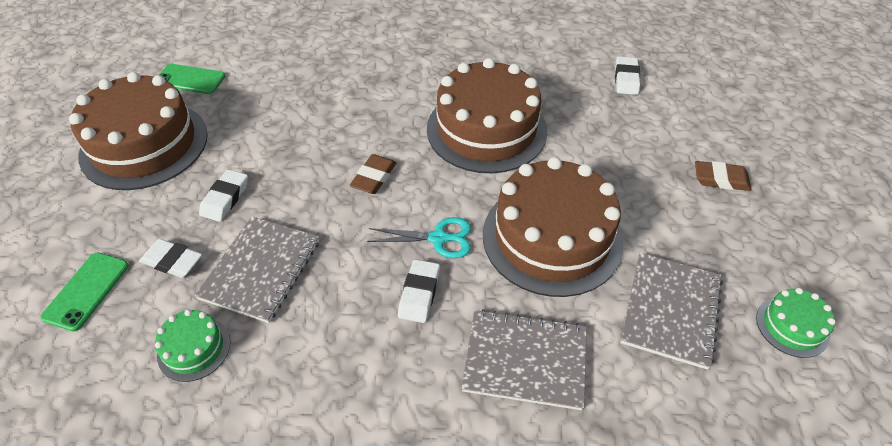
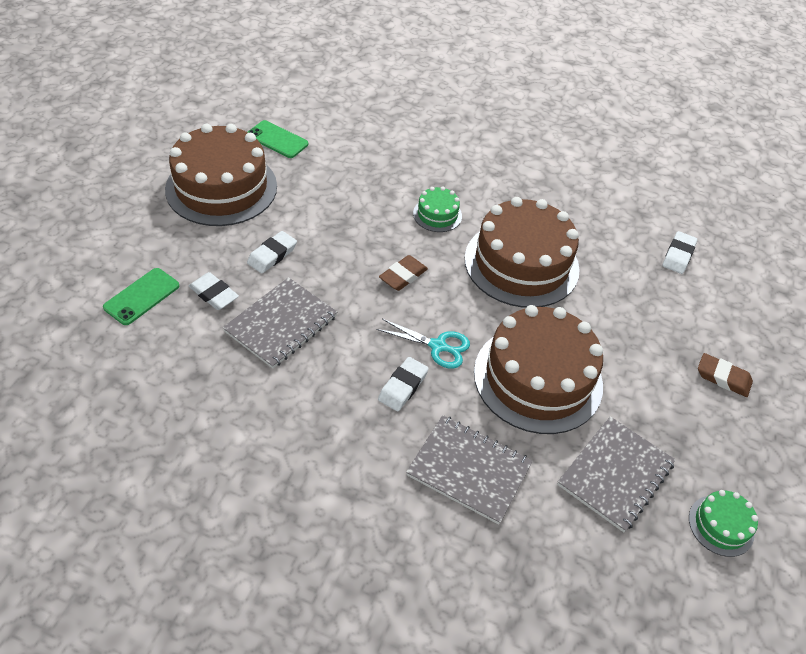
camera: 15 degrees right, 0 degrees up
green cake [155,309,230,382] -> green cake moved to [413,187,462,232]

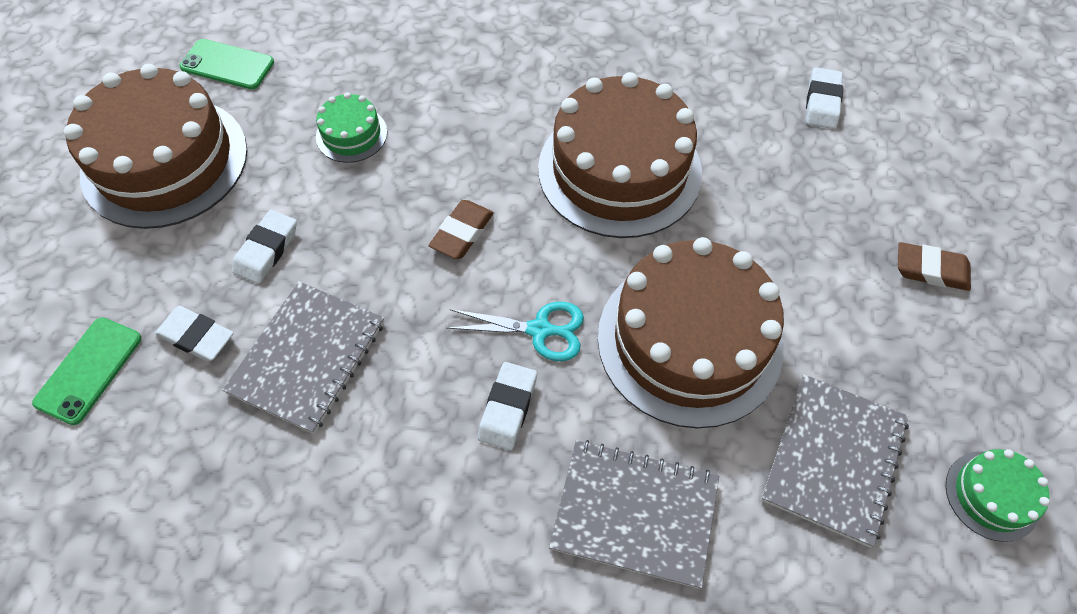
camera: 10 degrees left, 10 degrees up
green cake [413,187,462,232] -> green cake moved to [316,92,387,163]

